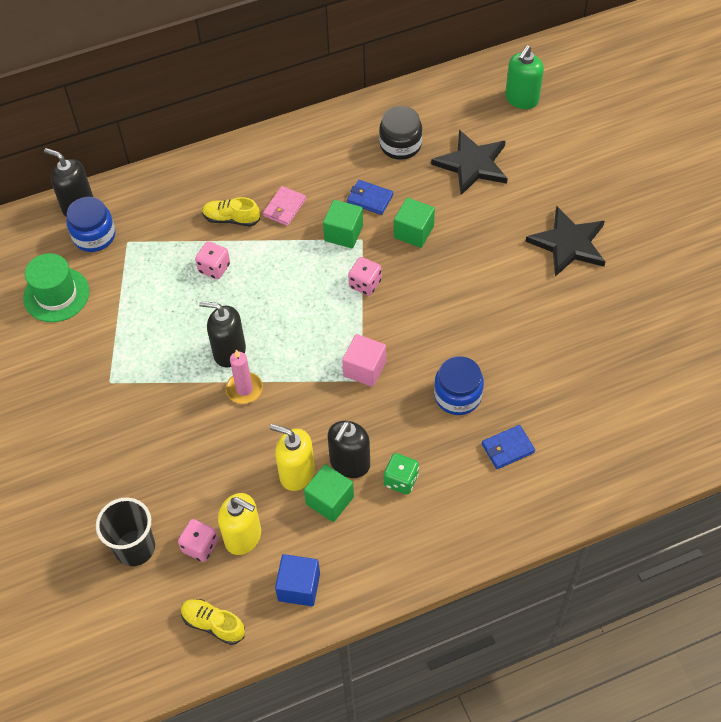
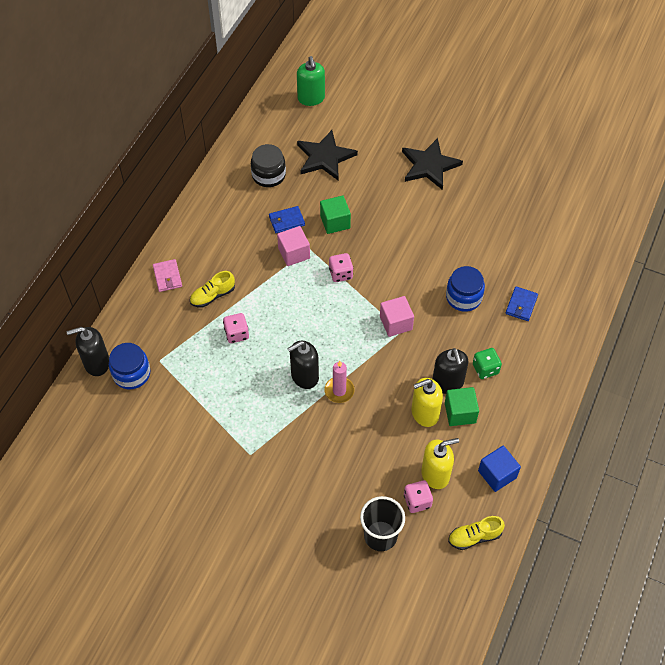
camera: 45 degrees left, 0 degrees up
green hat [23,253,89,322] -> none
pink wallet [263,186,306,226] -> pink wallet moved to [153,259,182,292]
green cube [323,200,363,249] -> pink cube [277,226,310,266]

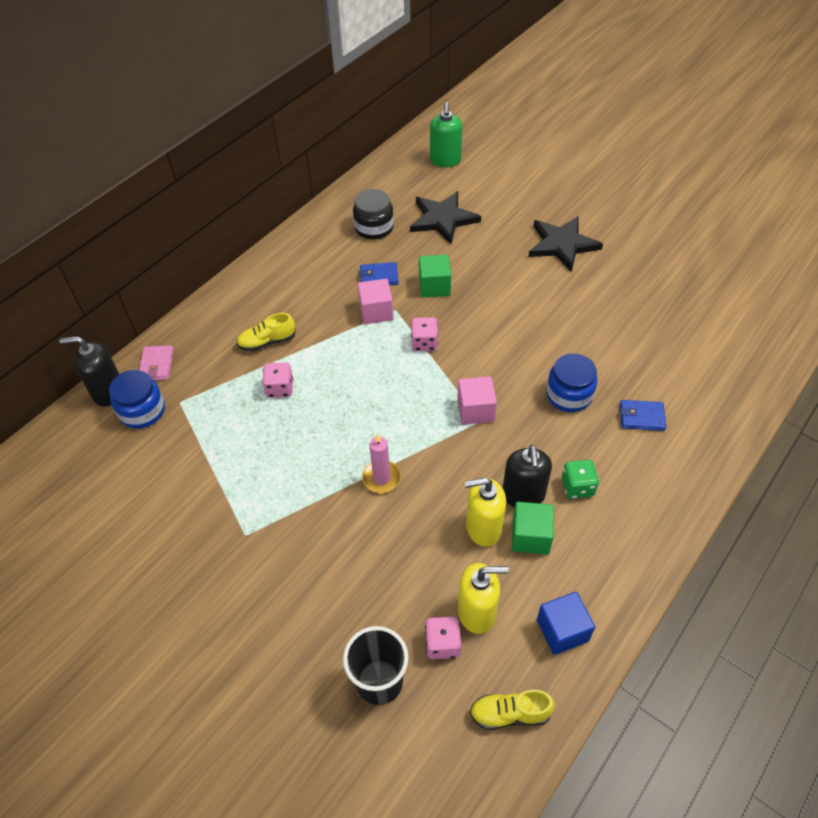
camera: 15 degrees right, 5 degrees down
pink wallet [153,259,182,292] -> pink wallet moved to [139,346,174,380]
black soap dispenser [287,341,319,389] -> none
blue wallet [506,286,538,321] -> blue wallet turned 60 degrees clockwise [620,400,666,431]

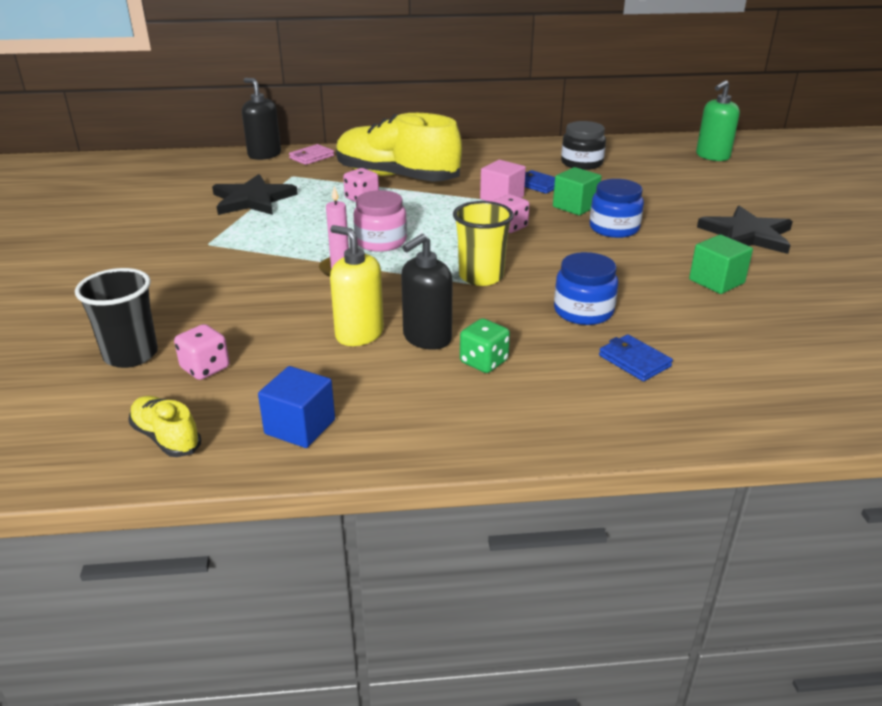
camera: 45 degrees right, 20 degrees down
blue jar [109,370,165,429] -> blue jar moved to [590,179,644,238]
yellow shoe [236,313,296,352] -> yellow shoe [336,113,462,182], size x2.32
black star [410,191,481,244] -> black star moved to [212,174,298,215]
pink cube [457,376,497,425] -> yellow cup [453,201,514,286]
yellow soap dispenser [458,563,509,634] -> none
green cube [512,502,554,554] -> green cube moved to [689,235,753,294]
none -> pink jar [353,190,407,252]

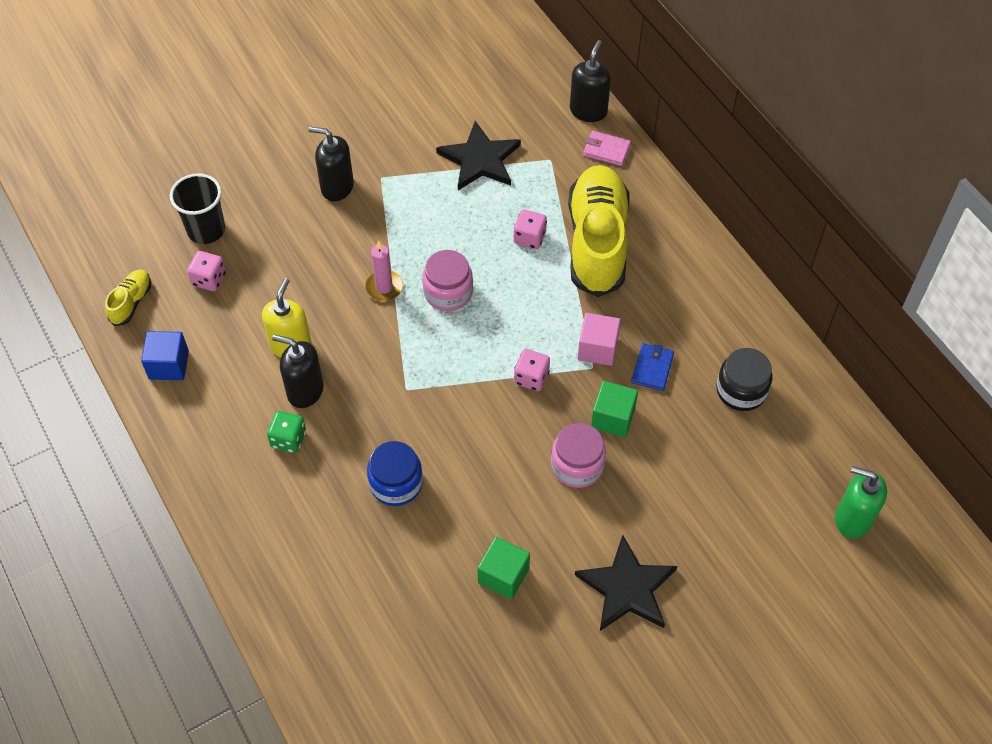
camera: 65 degrees right, 25 degrees up
yellow cup [453,201,514,286] -> none
blue jar [590,179,644,238] -> pink jar [551,423,606,488]
blue wallet [599,334,673,381] -> none
none -> black soap dispenser [309,127,354,201]

